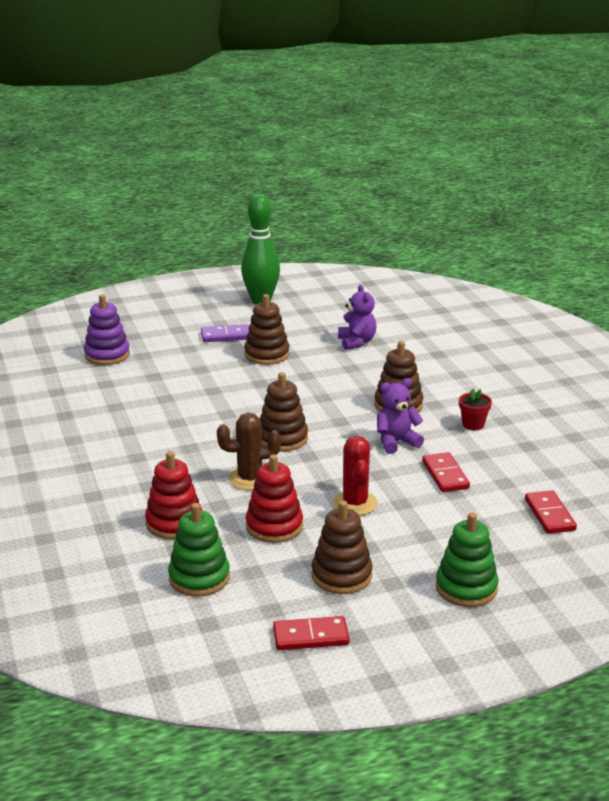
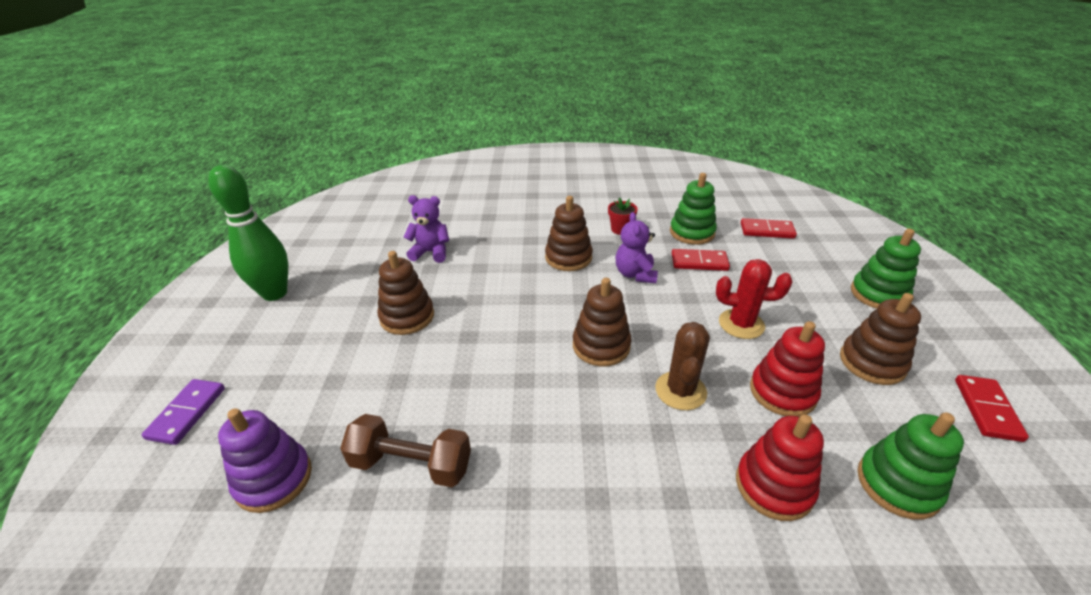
camera: 70 degrees left, 10 degrees up
purple domino [201,324,249,342] -> purple domino moved to [141,379,225,445]
none -> brown dumbbell [340,414,471,487]
none -> green stacking toy [670,173,717,245]

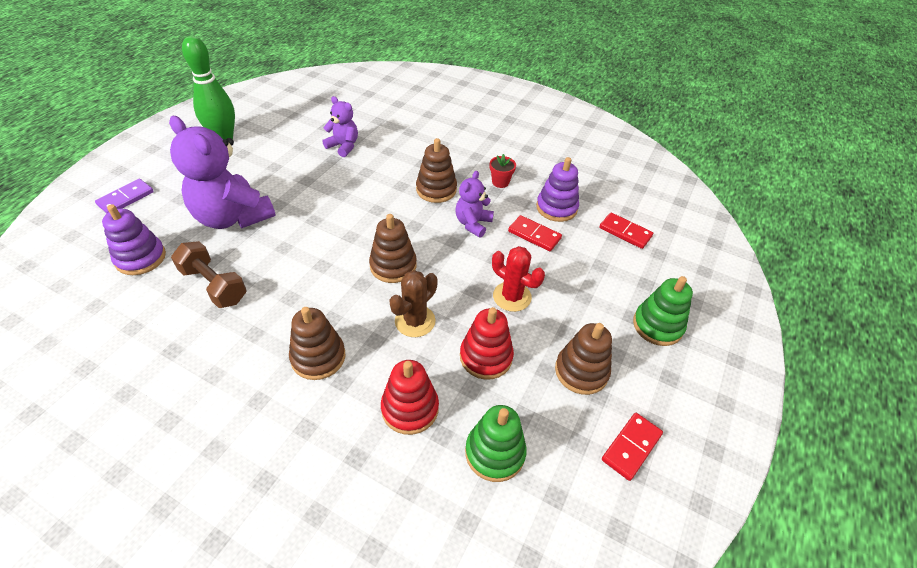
camera: 25 degrees right, 10 degrees up
brown stacking toy [377,251,434,335] -> brown stacking toy moved to [289,307,345,380]
green stacking toy [670,173,717,245] -> purple stacking toy [536,157,579,222]
none -> purple teddy bear [169,116,276,229]

